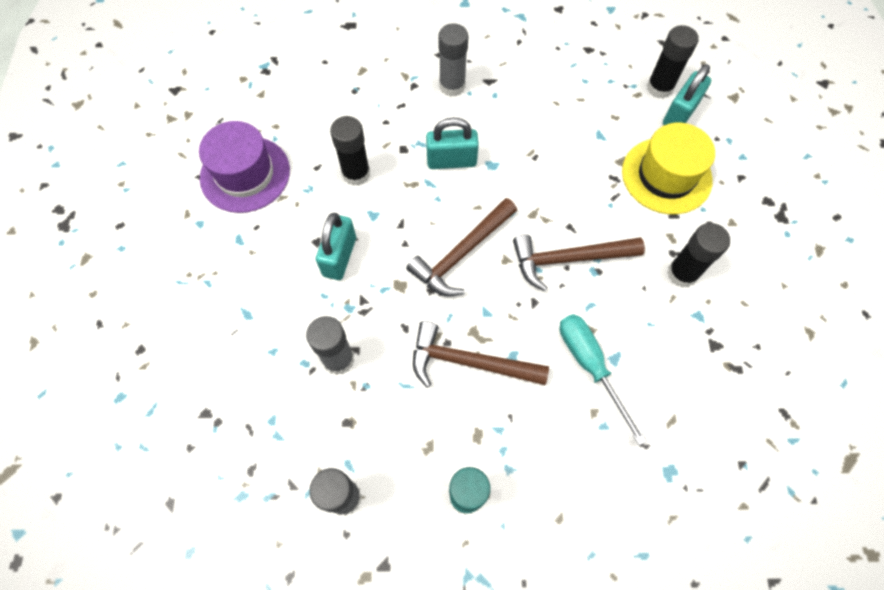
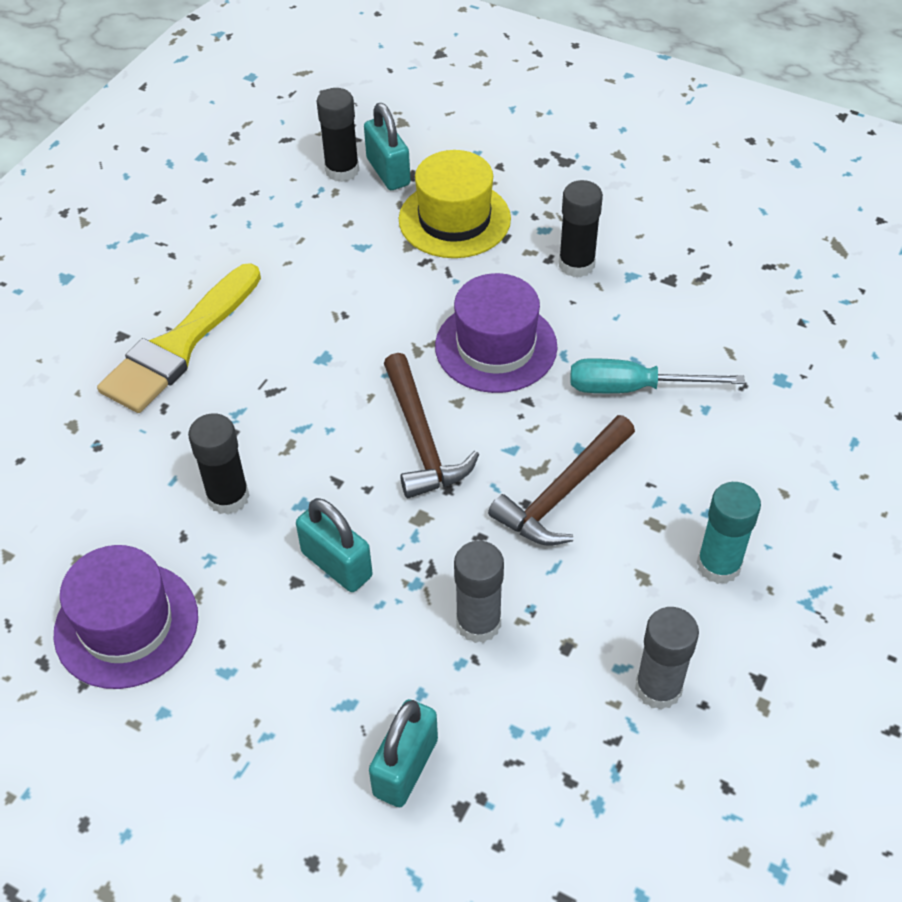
camera: 60 degrees left, 15 degrees down
turquoise padlock [426,117,479,169] -> turquoise padlock moved to [369,699,438,807]
grey glue stick [438,23,468,97] -> yellow brush [97,263,261,413]
brown hammer [513,234,645,291] -> purple hat [435,273,557,393]

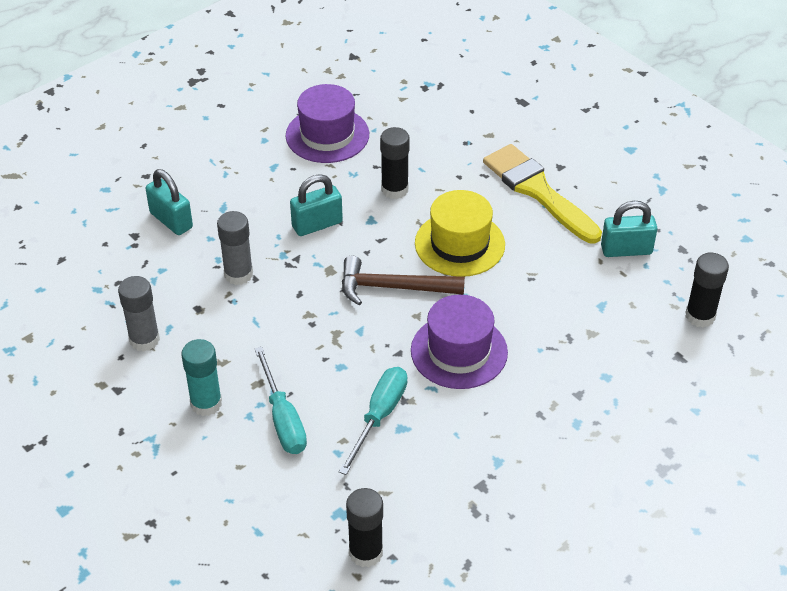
camera: 110 degrees right, 5 degrees down
turquoise padlock [364,103,411,190] -> turquoise padlock moved to [601,201,657,257]
yellow hat [399,150,511,258] -> yellow hat moved to [415,190,505,277]
brown hammer [488,415,635,545] -> none
black glue stick [559,180,603,277] -> black glue stick moved to [346,488,383,567]
none -> turquoise screwdriver [255,347,307,454]

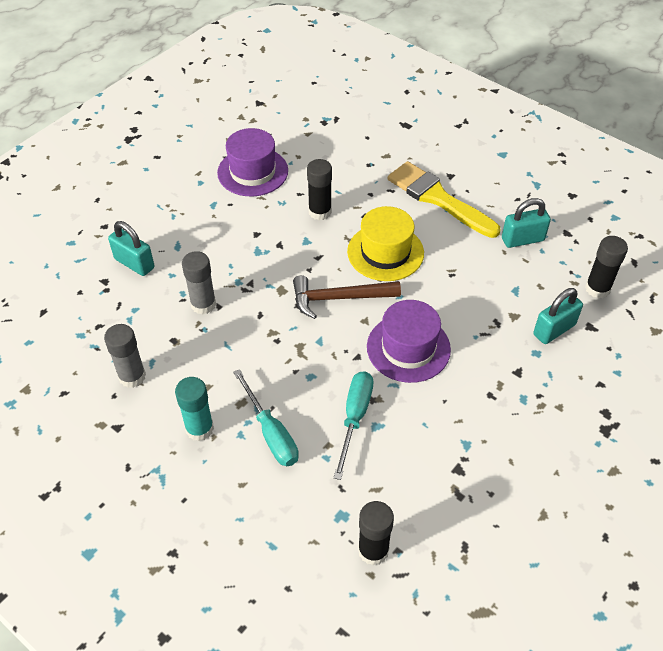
camera: 10 degrees left, 5 degrees up
turquoise padlock [290,174,343,236] -> turquoise padlock moved to [533,288,583,344]

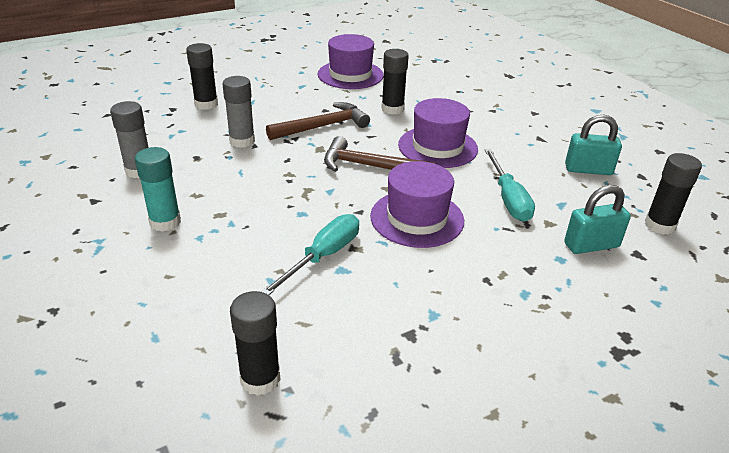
camera: 20 degrees right, 15 degrees down
turquoise padlock [108,221,155,276] -> black glue stick [186,43,218,110]
turquoise screwdriver [233,369,299,466] -> turquoise screwdriver moved to [484,149,535,222]
yellow hat [347,206,424,281] -> purple hat [398,98,478,168]
yellow brush [388,161,500,238] -> none
none -> brown hammer [266,102,370,140]

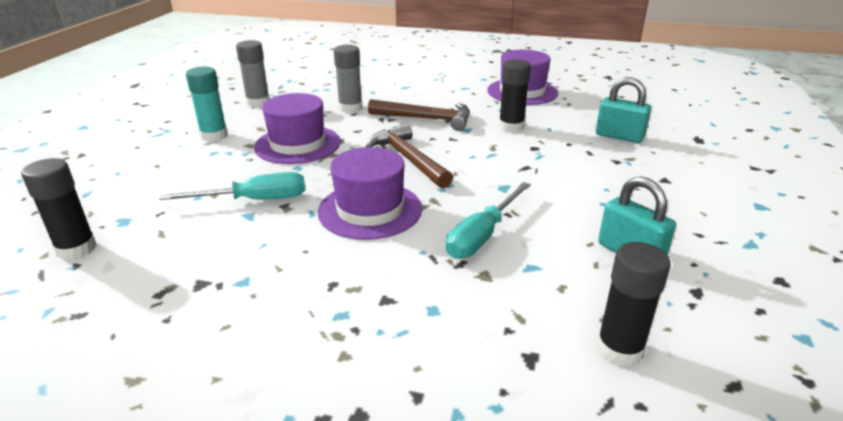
camera: 45 degrees right, 5 degrees down
black glue stick [186,43,218,110] -> none
purple hat [398,98,478,168] -> purple hat moved to [254,93,341,164]
turquoise padlock [564,185,631,254] -> turquoise padlock moved to [596,77,651,143]

